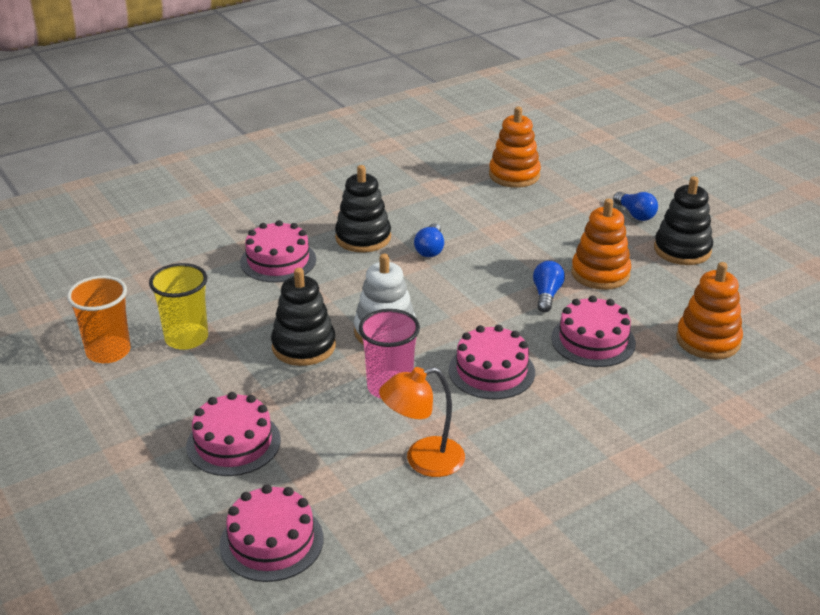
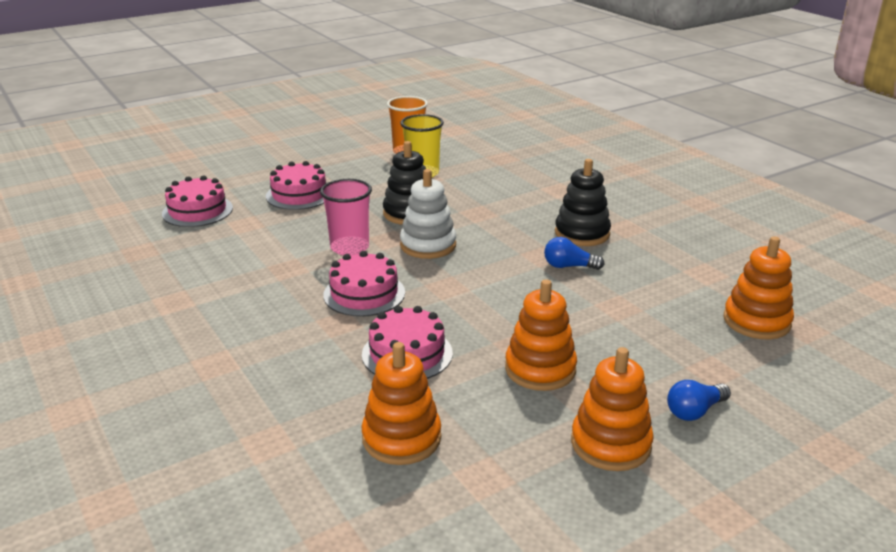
camera: 90 degrees right, 5 degrees down
pink cake [240,220,316,282] -> none
orange lamp [379,367,465,477] -> none
blue light bulb [533,261,565,312] -> none
black stacking toy [654,176,713,265] -> orange stacking toy [571,347,654,471]

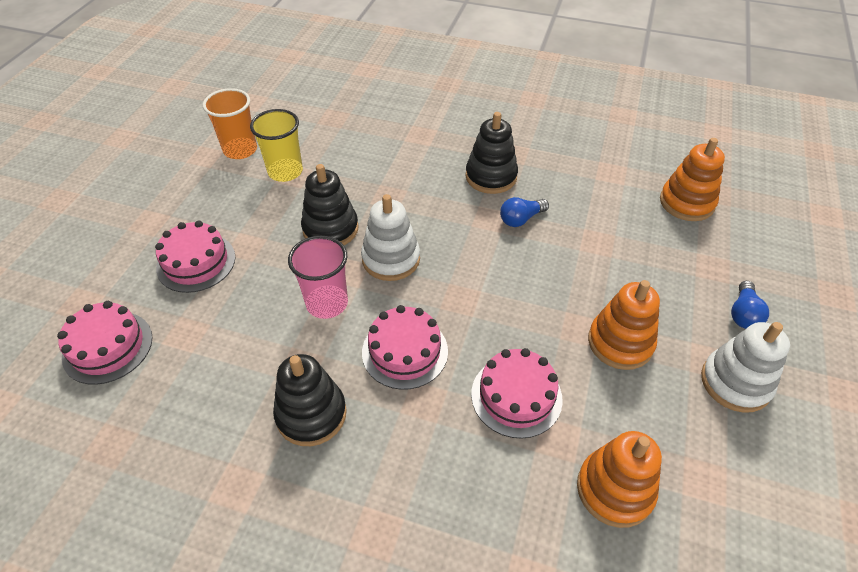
camera: 40 degrees left, 20 degrees up
orange stacking toy [571,347,654,471] -> white stacking toy [701,322,790,413]
none -> black stacking toy [273,354,347,446]

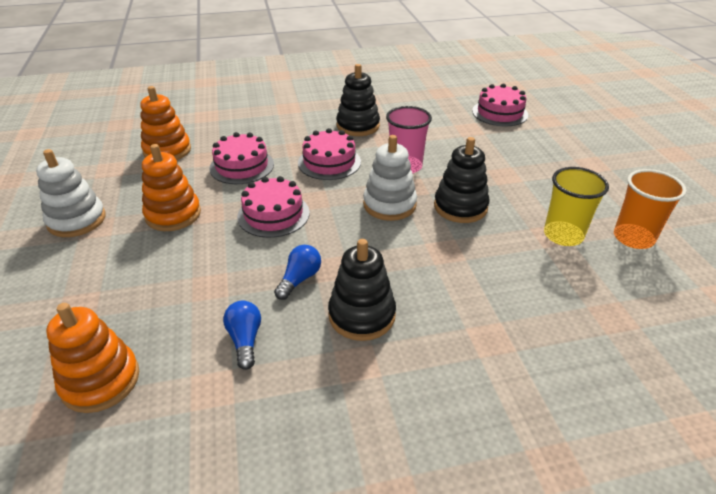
camera: 150 degrees right, 10 degrees down
pink cake [155,221,236,293] -> pink cake moved to [237,176,310,238]
blue light bulb [731,281,769,329] -> blue light bulb moved to [223,301,261,370]

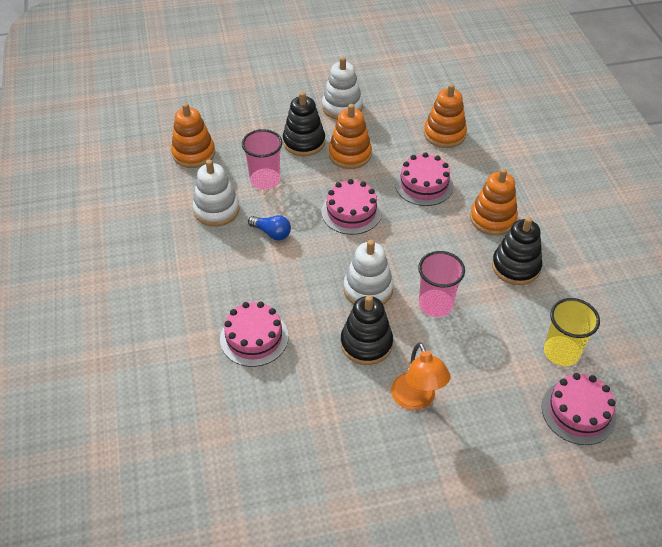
camera: 90 degrees right, 10 degrees up
blue light bulb [223,301,261,370] -> white stacking toy [193,160,240,227]
pink cake [298,128,361,180] -> pink cake moved to [220,301,288,367]
black stacking toy [328,239,396,341] -> black stacking toy moved to [283,92,325,156]
yellow cup [544,167,609,246] -> yellow cup moved to [544,298,600,366]
orange cup [614,169,687,249] -> none
none -> pink cup [242,129,282,190]
none -> orange lamp [391,342,451,410]
none -> orange stacking toy [470,168,518,235]

